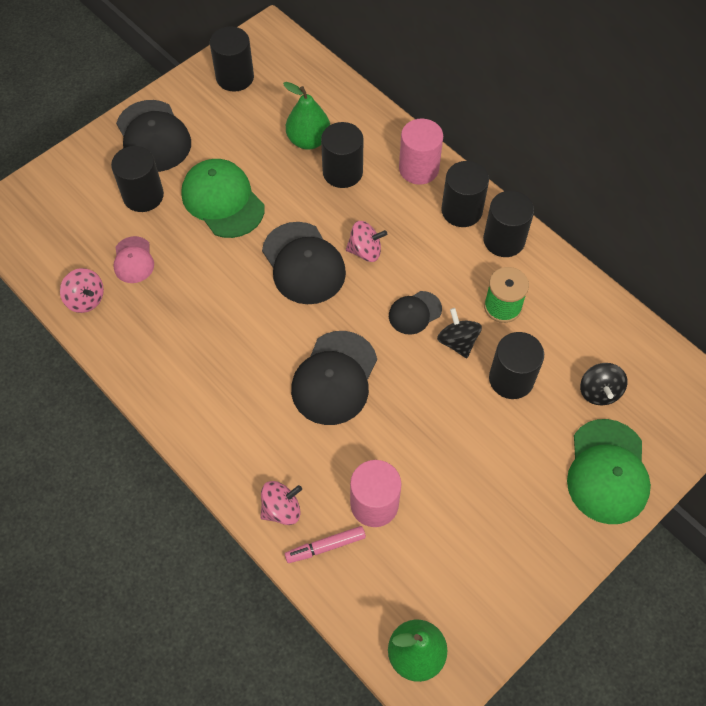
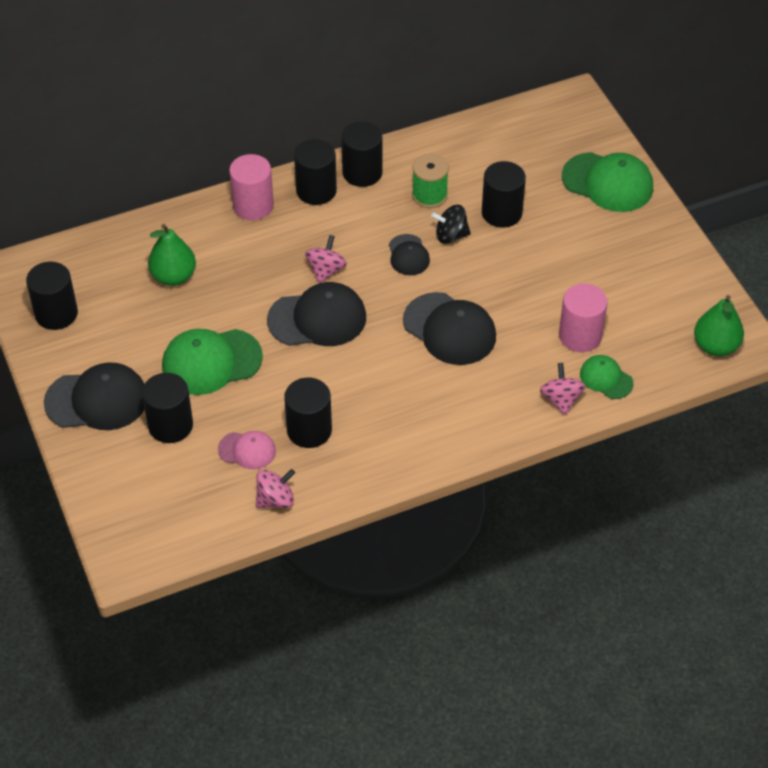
camera: 70 degrees left, 10 degrees down
pink marker [285,526,366,563] -> green cap [580,355,633,399]
black cylinder [321,122,364,188] -> black cylinder moved to [284,378,332,448]
black spinning top [580,363,627,405] -> none

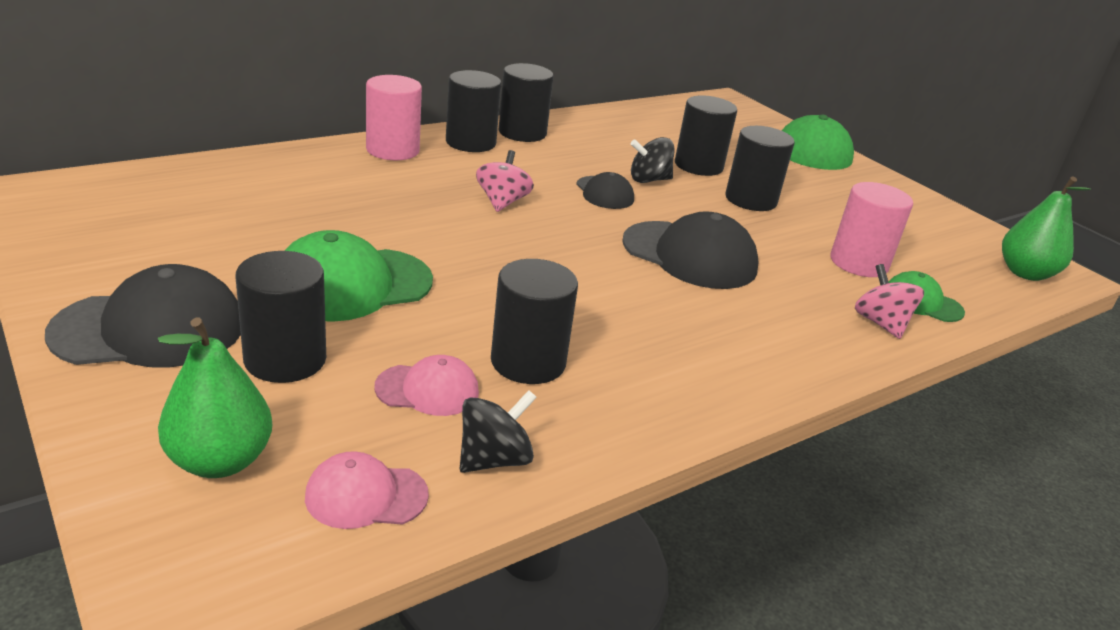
camera: 15 degrees left, 20 degrees down
black cylinder [26,262,78,330] -> black cylinder moved to [725,126,795,211]
green pear [148,224,196,286] -> green pear moved to [158,317,272,478]
pink spinning top [256,469,295,508] -> black spinning top [460,390,537,473]
black cap [267,282,366,346] -> none
green spool [412,154,449,208] -> none
none -> pink cap [305,451,429,529]

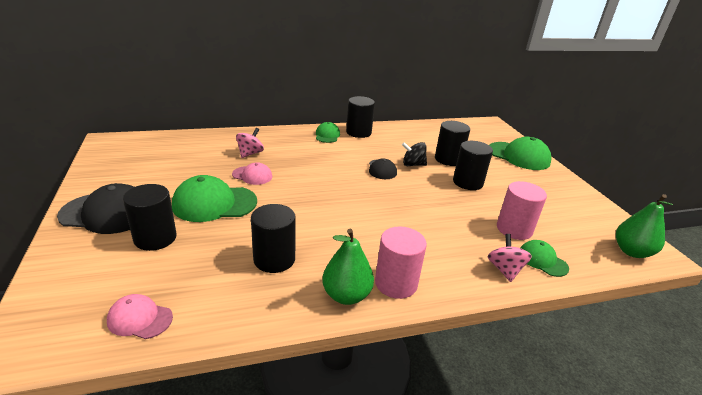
camera: 20 degrees right, 0 degrees up
green pear [158,317,272,478] -> green pear moved to [322,229,374,305]
pink cylinder [366,75,422,160] -> pink cylinder moved to [375,226,427,299]
pink cap [374,355,479,416] -> pink cap moved to [232,162,272,185]
black cylinder [446,70,501,152] -> green cap [316,122,340,143]
black spinning top [460,390,537,473] -> none
pink spinning top [476,150,534,212] -> pink spinning top moved to [236,128,264,158]
black cap [622,211,759,289] -> none

